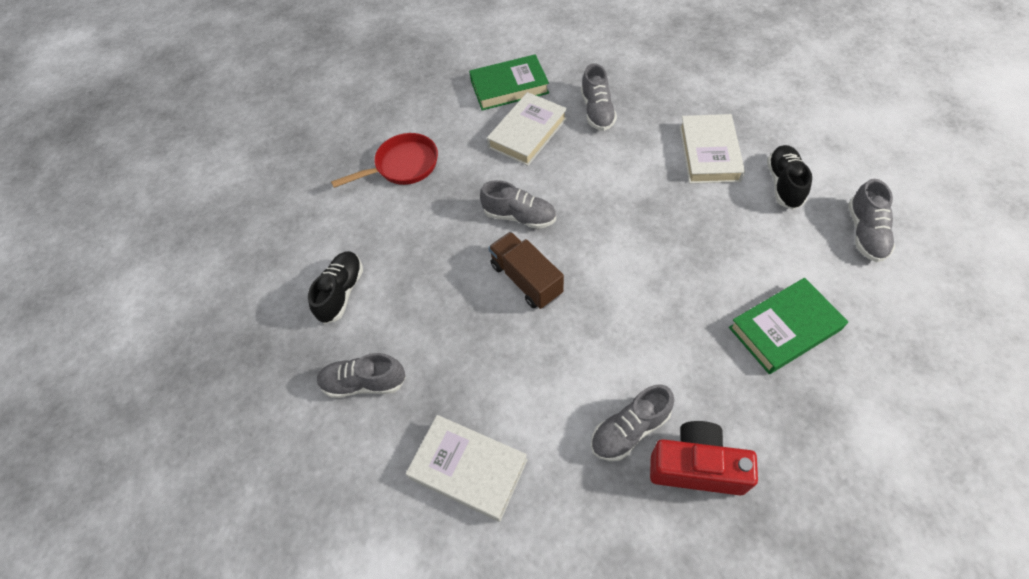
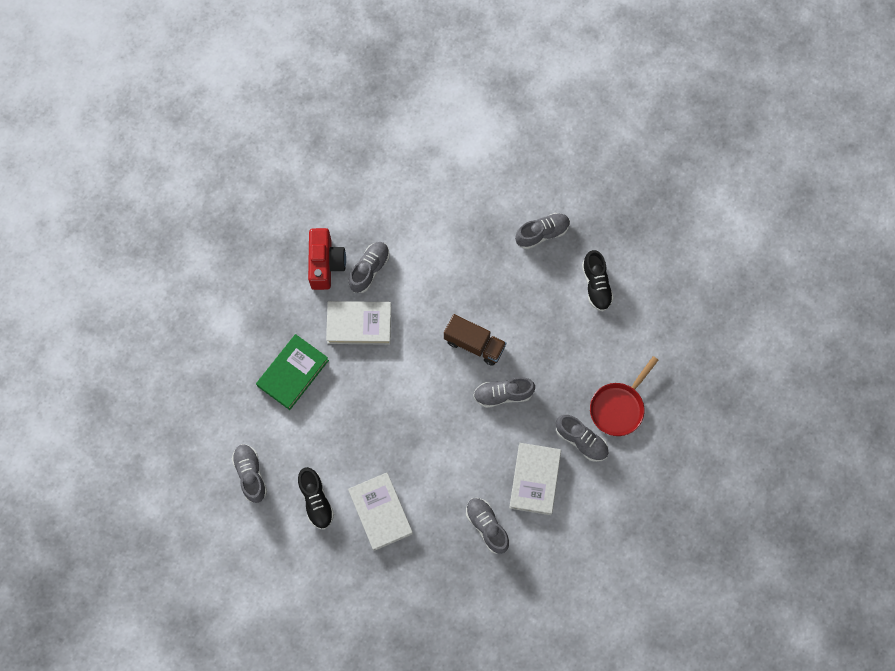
camera: 150 degrees right, 15 degrees up
white book [406,415,528,522] -> white book moved to [326,301,391,345]
green book [469,54,549,110] -> none
red camera [650,421,758,496] -> red camera turned 75 degrees counterclockwise [308,228,346,290]
none -> grey shoe [556,415,609,462]

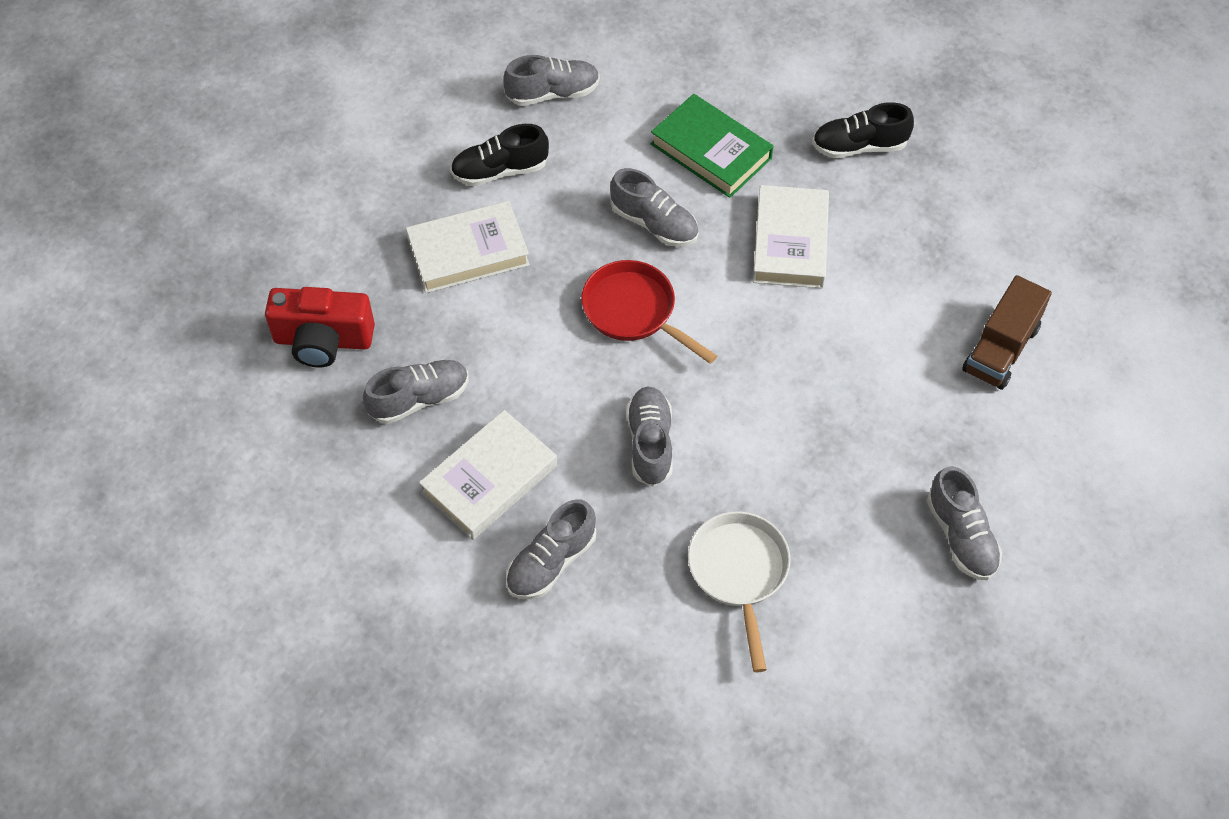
camera: 95 degrees right, 15 degrees down
red camera [308,228,346,290] -> red camera moved to [265,287,375,367]
grey shoe [348,242,390,293] -> grey shoe moved to [610,168,698,247]
brown truck [444,314,506,366] -> brown truck moved to [962,275,1052,390]
white book [509,443,561,515] -> white book turned 60 degrees counterclockwise [419,410,557,540]
black shoe [582,250,614,311] -> black shoe moved to [812,102,914,158]
red pan [590,356,658,436] -> red pan moved to [581,260,717,364]
none -> white pan [688,511,791,672]

